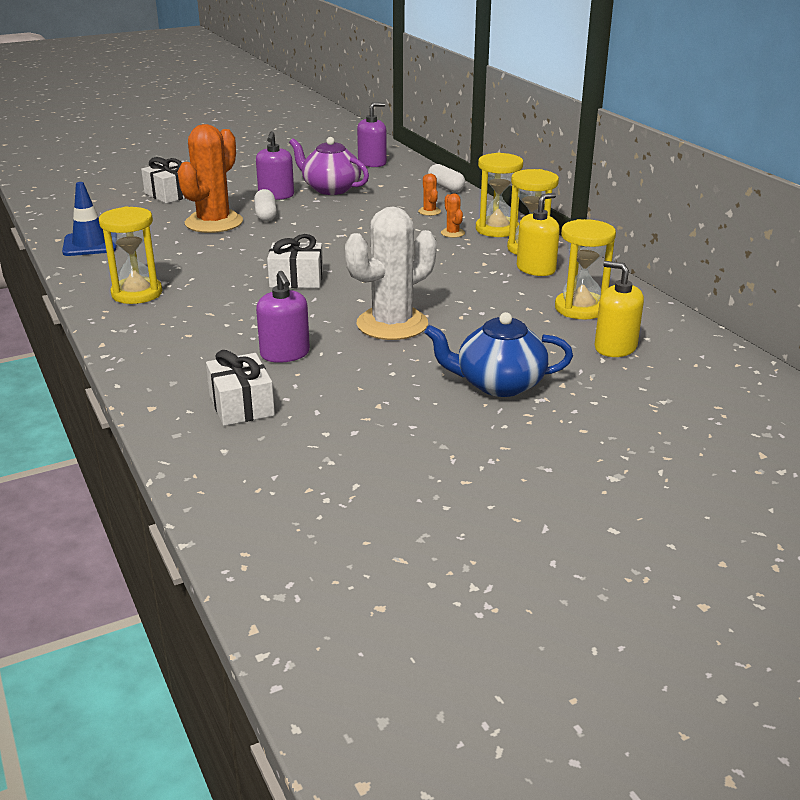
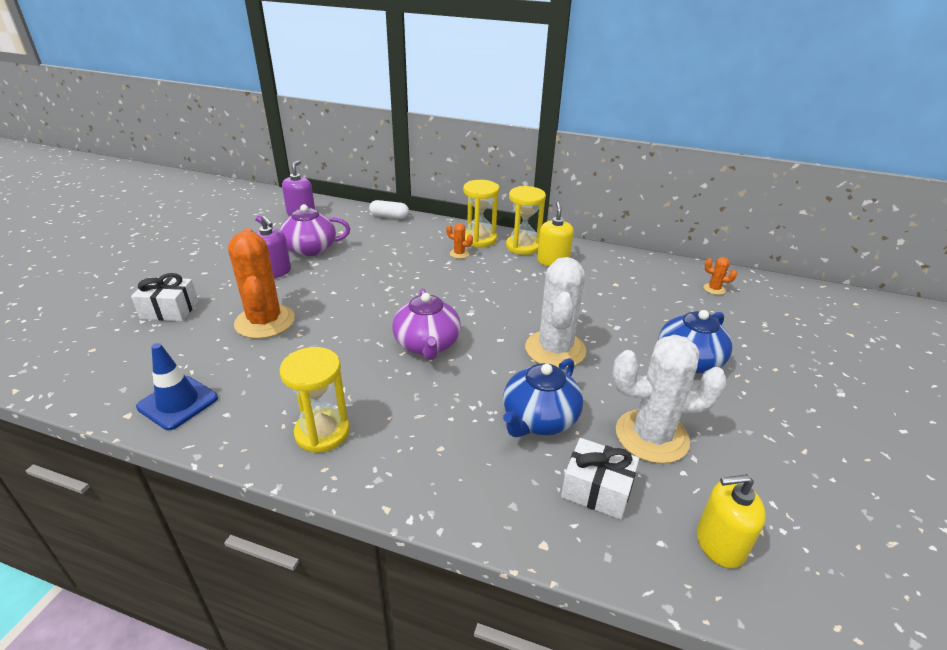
camera: 45 degrees left, 5 degrees up
white capsule [254,189,277,222] -> none
purple soap dispenser [256,271,310,363] -> blue teapot [503,358,583,437]
white gift [267,234,323,288] -> purple teapot [392,288,461,360]
orange cactus [418,174,441,216] -> orange cactus moved to [704,257,737,295]
yellow hourglass [555,219,616,320] -> none
yellow soap dispenser [595,261,644,357] -> yellow soap dispenser moved to [697,474,766,568]
none -> white cactus [612,334,727,464]

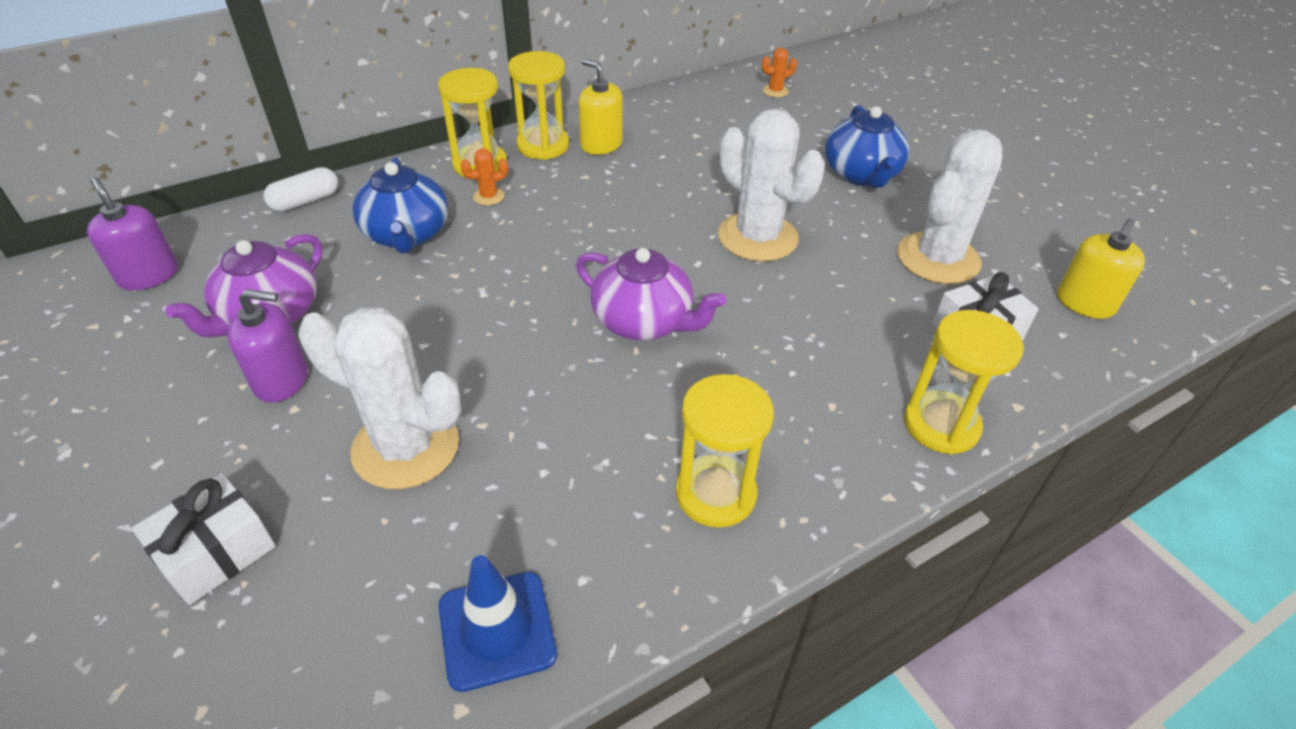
camera: 50 degrees left, 10 degrees up
orange cactus [228,228,295,339] -> white cactus [298,307,461,489]
blue teapot [503,358,583,437] -> blue teapot moved to [352,157,448,253]
none -> yellow hourglass [904,310,1024,454]

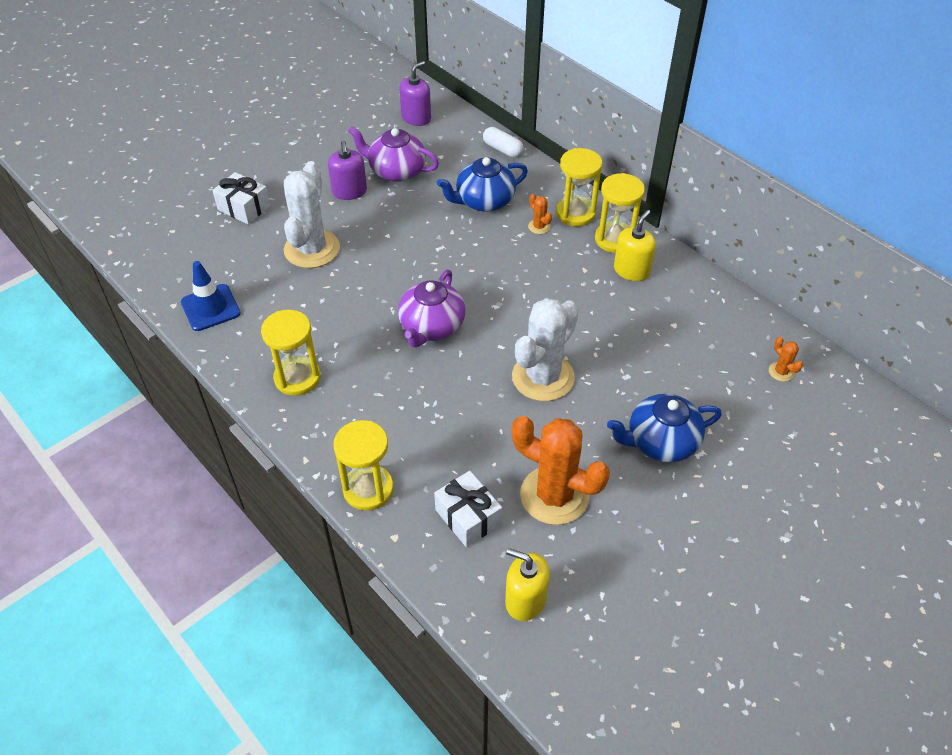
camera: 80 degrees right, 5 degrees up
white cactus [897,129,1003,284] -> orange cactus [512,416,610,525]

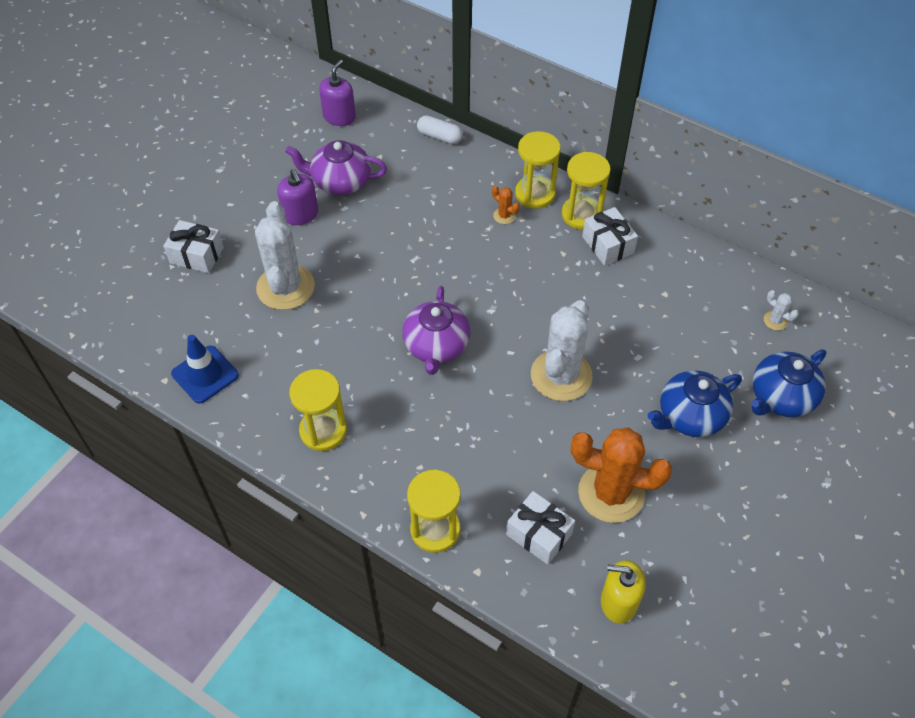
camera: 15 degrees left, 5 degrees up
blue teapot [437,157,528,212] -> blue teapot moved to [752,349,827,417]
yellow soap dispenser [614,210,656,281] -> white gift [582,207,638,266]
orange cactus [769,337,803,382] -> white cactus [764,290,799,330]

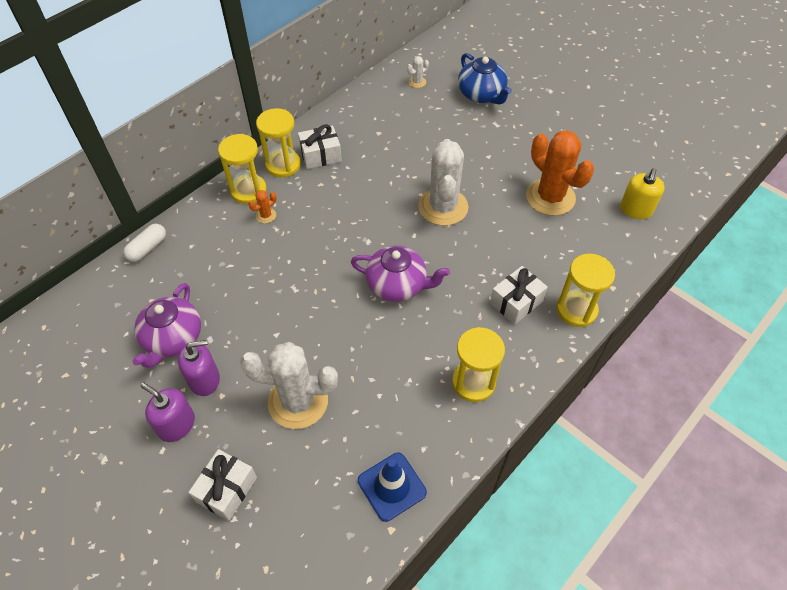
camera: 80 degrees left, 0 degrees up
purple soap dispenser [319,60,356,126] -> purple soap dispenser moved to [141,383,195,442]
white gift [506,491,575,565] -> white gift moved to [490,266,548,324]
white cactus [531,300,593,401] -> white cactus turned 60 degrees clockwise [418,139,468,226]
orange cactus [571,428,672,523] -> orange cactus turned 60 degrees counterclockwise [526,130,594,216]
blue teapot [648,370,742,437] -> none

